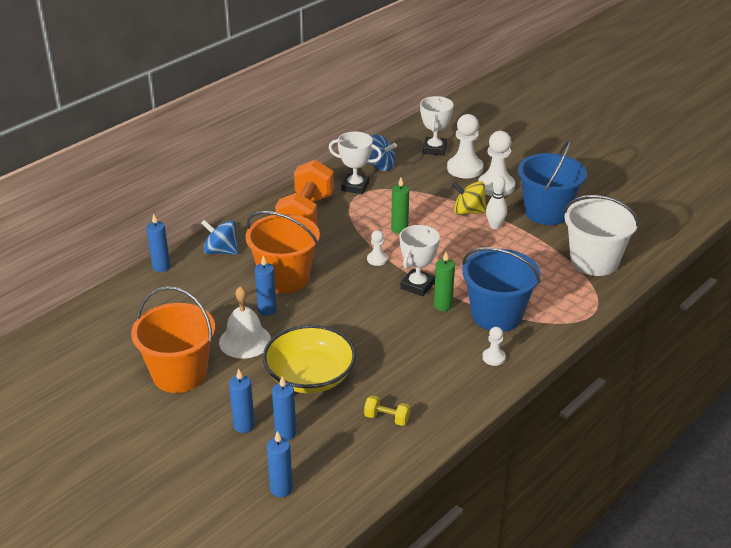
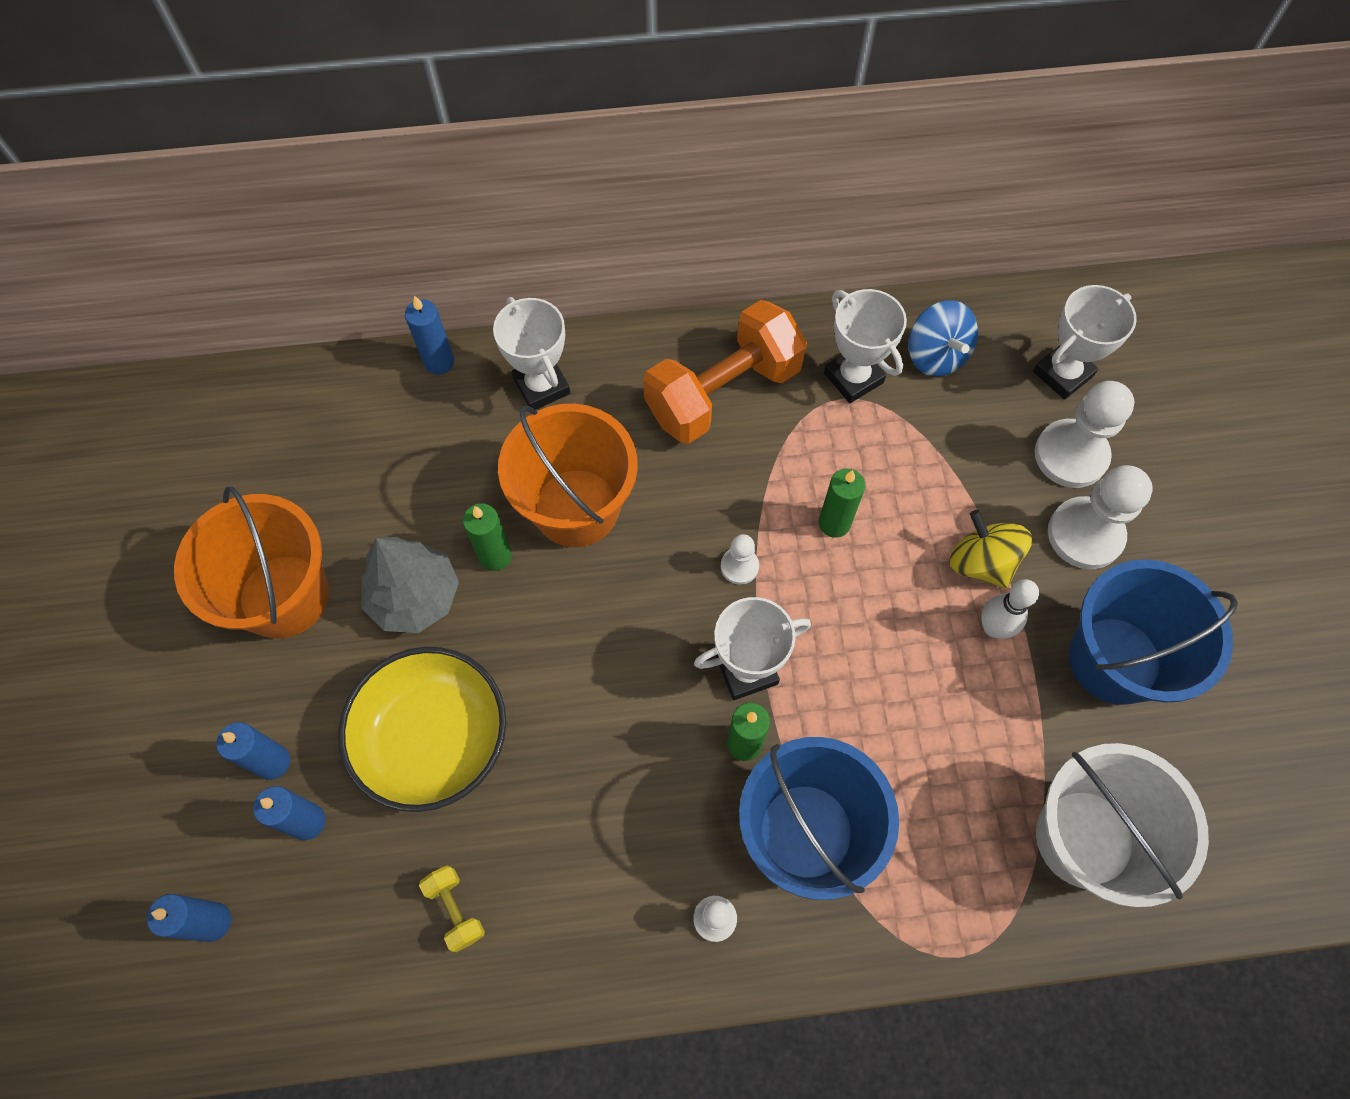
camera: 40 degrees right, 30 degrees up
blue spinning top [201,220,239,254] -> white trophy [493,297,570,410]
white bell [219,286,271,359] -> grey tree [361,537,459,633]
blue candle [255,256,276,316] -> green candle [463,503,512,571]

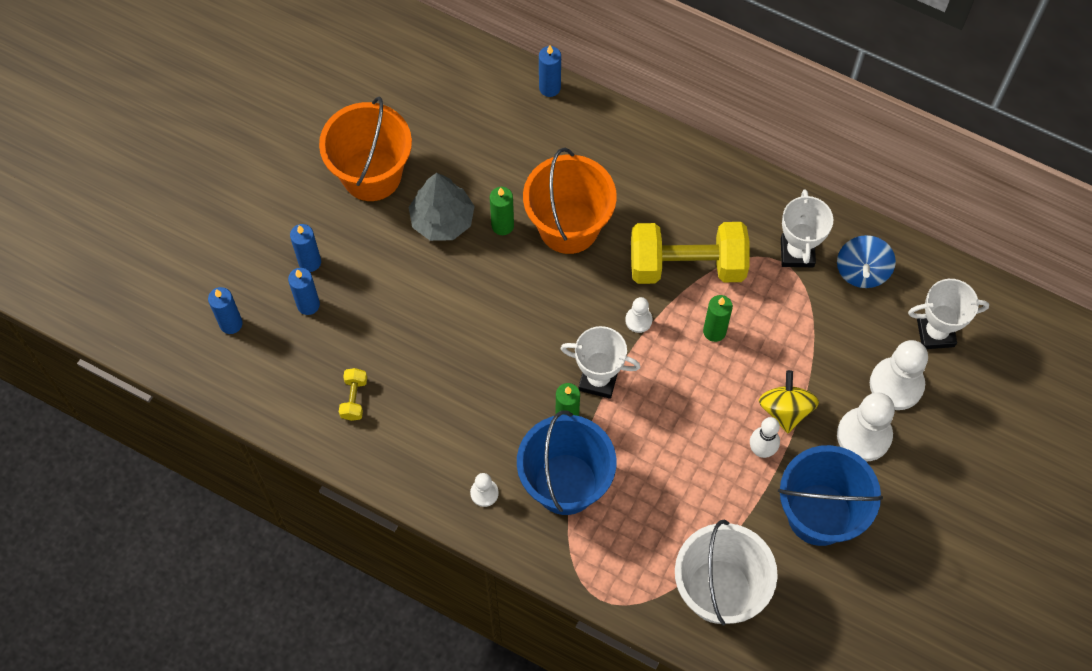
camera: 35 degrees right, 0 degrees up
yellow bowl [338,647,506,812] -> none
white trophy [493,297,570,410] -> none
orange dumbbell [643,300,807,444] -> none
none -> yellow dumbbell [631,222,749,284]

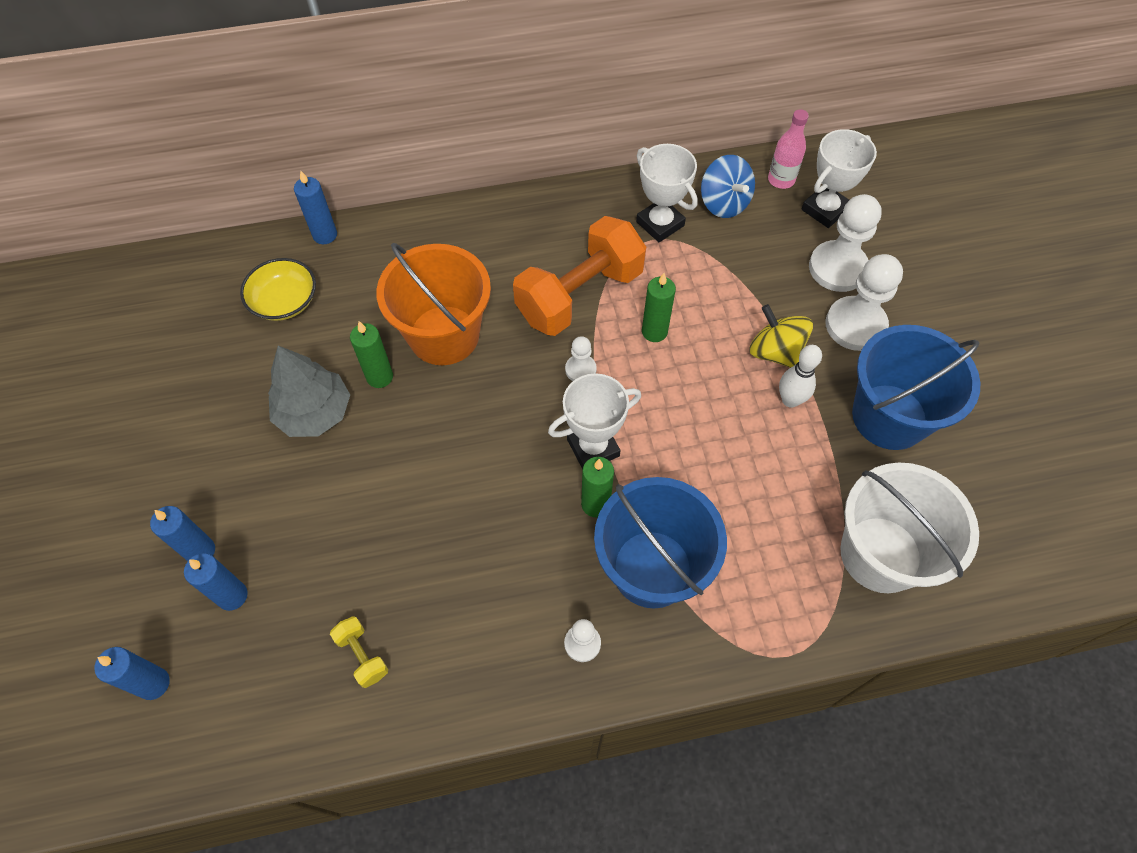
camera: 40 degrees left, 5 degrees down
orange bucket [319,96,412,201] -> none
yellow dumbbell [631,222,749,284] -> orange dumbbell [513,216,646,336]
none -> yellow bowl [240,258,316,321]
none -> pink bottle [768,109,809,189]

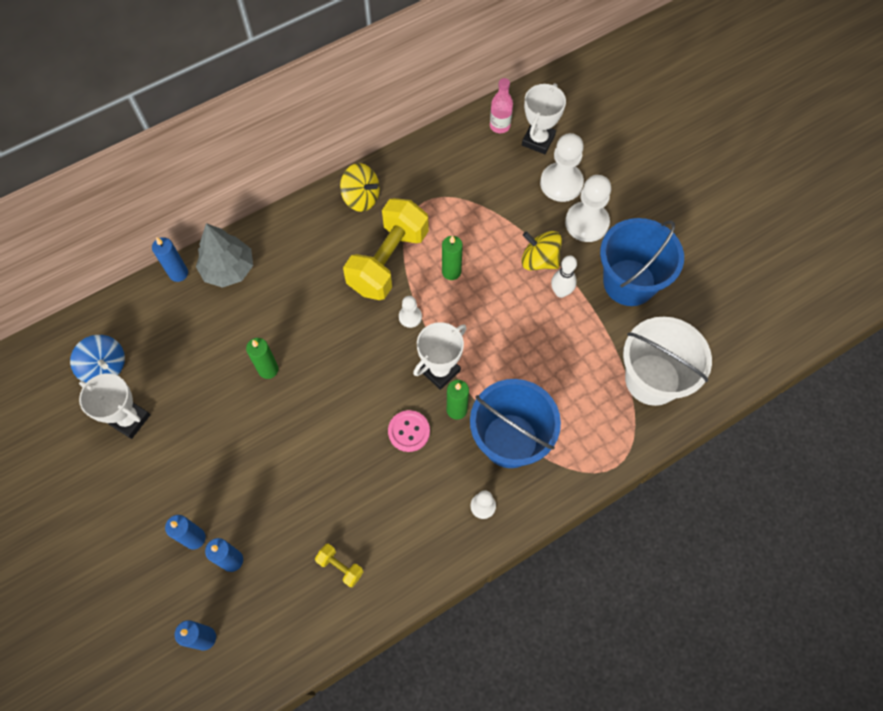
camera: 20 degrees left, 5 degrees up
yellow bowl [240,258,316,321] -> none
grey tree [268,346,350,437] -> grey tree moved to [196,223,253,288]
orange bucket [376,243,491,365] -> none
orange dumbbell [513,216,646,336] -> yellow dumbbell [343,198,429,300]
white trophy [636,144,698,242] -> white trophy moved to [79,373,150,439]
blue spinning top [701,155,755,218] -> blue spinning top moved to [70,335,125,383]
none -> yellow spinning top [340,163,380,212]
none -> pink button [388,410,430,452]

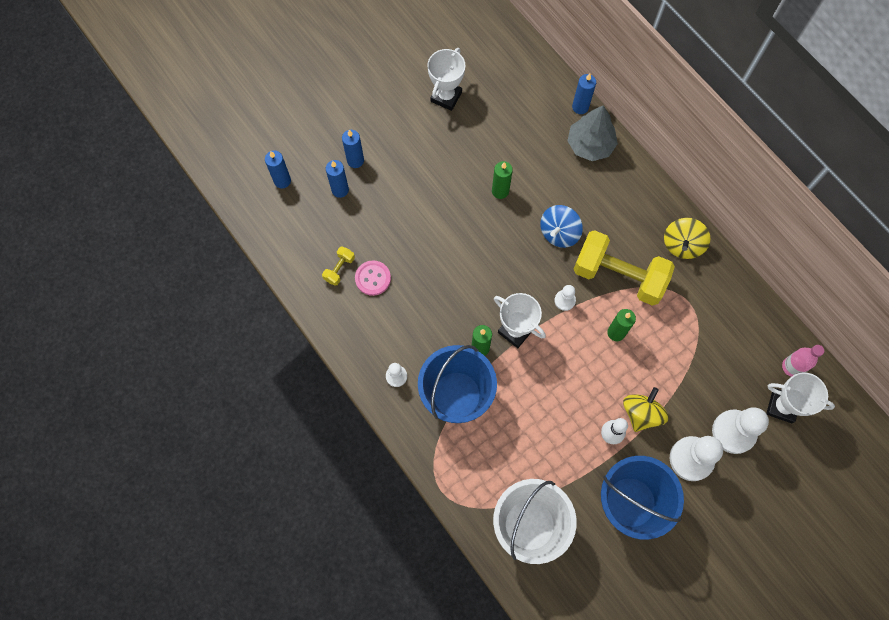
camera: 85 degrees right, 5 degrees up
blue spinning top [70,335,125,383] -> blue spinning top moved to [540,205,583,248]
pink button [388,410,430,452] -> pink button moved to [355,260,391,296]

